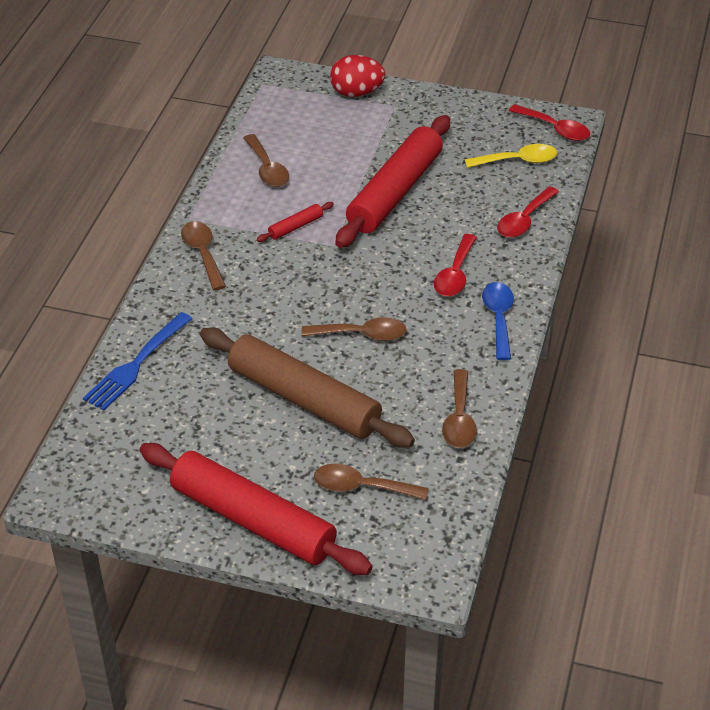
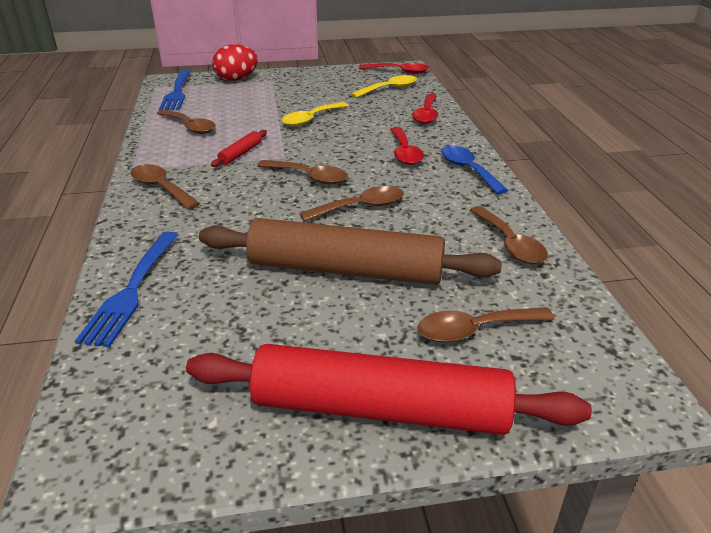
camera: 25 degrees left, 10 degrees down
red rolling pin [335,115,450,248] -> yellow spoon [281,102,349,127]
none -> blue fork [159,70,191,111]
none -> brown spoon [257,160,348,185]

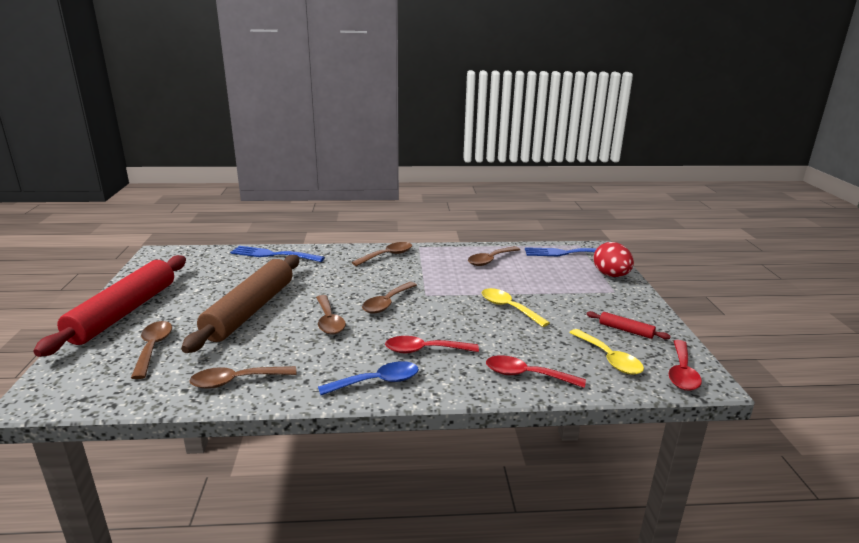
camera: 95 degrees right, 10 degrees down
red rolling pin [211,130,267,167] -> red rolling pin moved to [586,311,671,339]

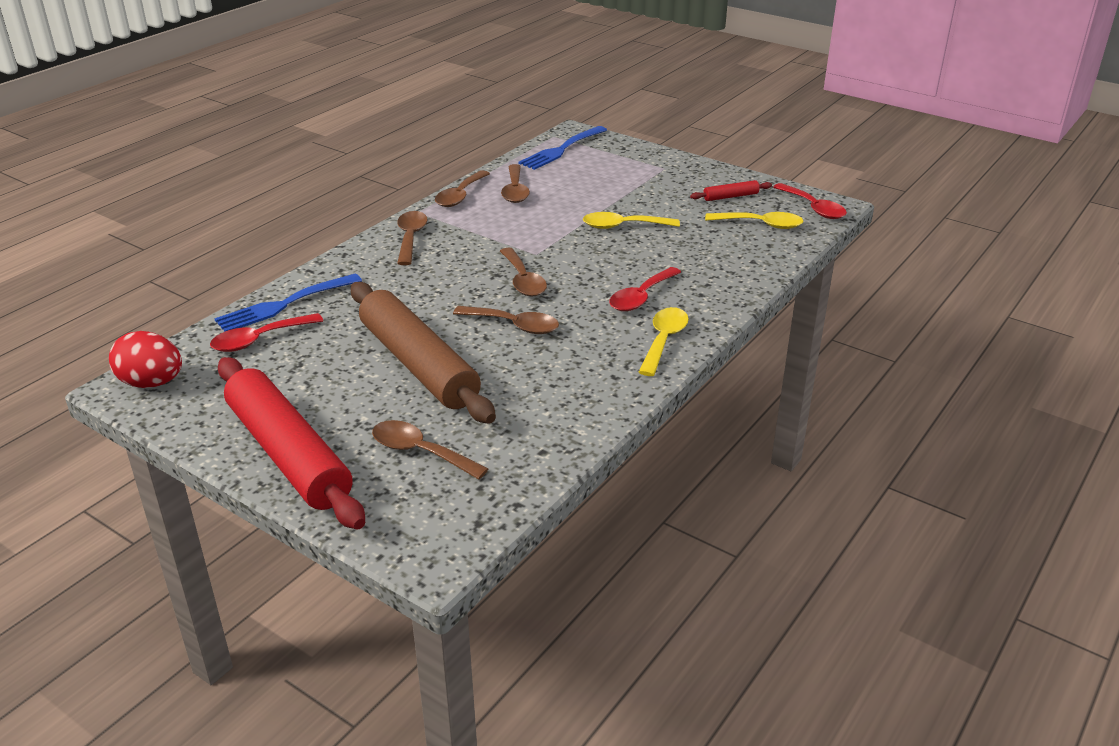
camera: 50 degrees left, 10 degrees up
brown spoon [189,366,296,389] -> brown spoon moved to [435,170,490,207]
blue spoon [318,361,419,395] -> yellow spoon [639,307,689,376]
red spoon [486,355,586,388] -> red spoon moved to [210,313,323,352]
red egg [593,242,634,277] -> red egg moved to [109,331,182,388]

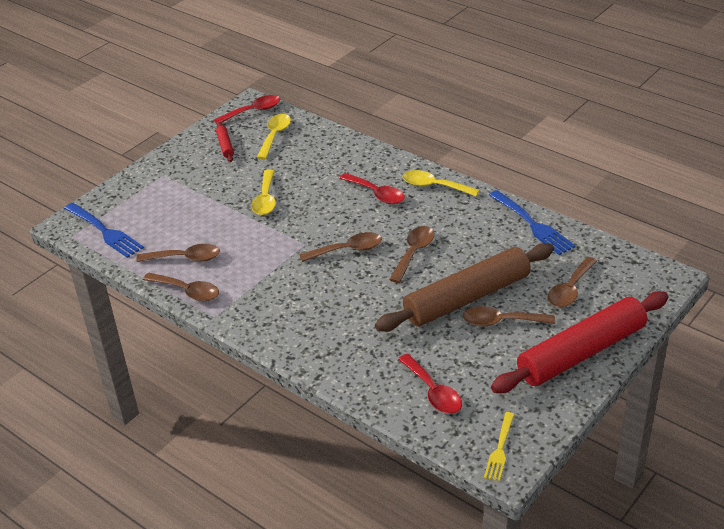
camera: 85 degrees left, 5 degrees up
red egg [109,331,182,388] -> yellow fork [484,412,515,482]
blue fork [214,274,362,332] -> blue fork moved to [489,190,576,255]
brown spoon [397,211,427,265] -> brown spoon moved to [463,306,555,327]

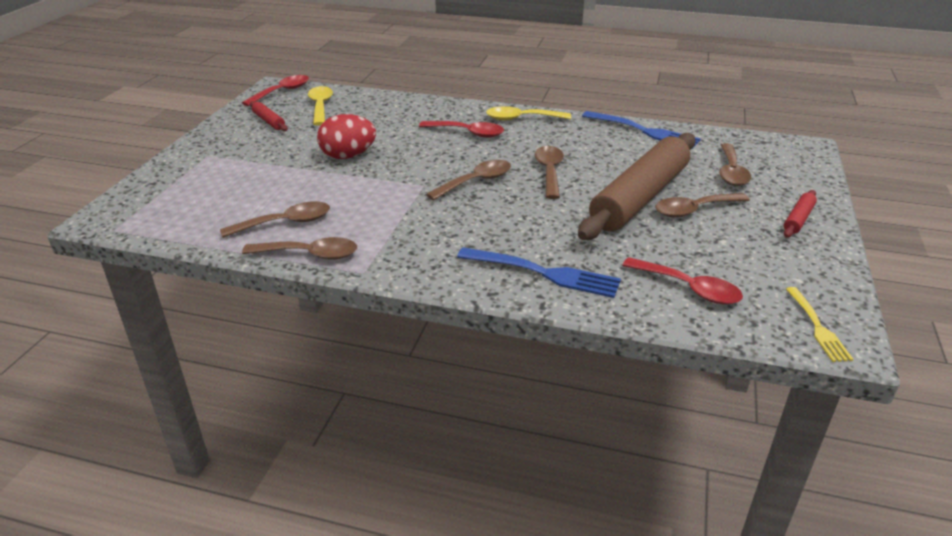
camera: 25 degrees left, 5 degrees down
blue fork [64,203,144,258] -> blue fork moved to [457,247,621,298]
yellow spoon [251,169,276,215] -> red egg [317,114,376,159]
red rolling pin [491,291,669,393] -> red rolling pin [784,190,817,238], size x0.40

